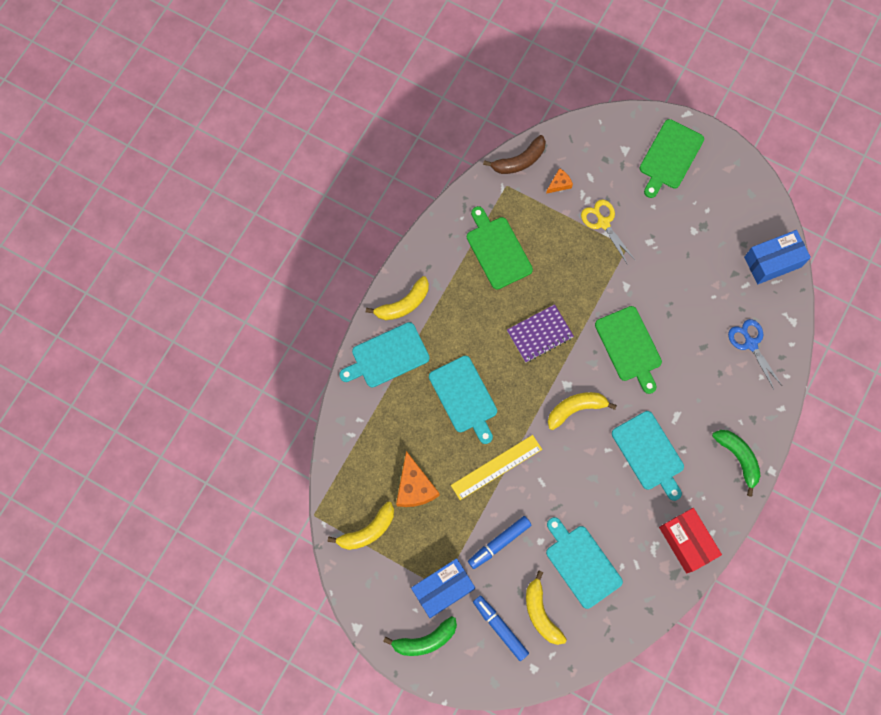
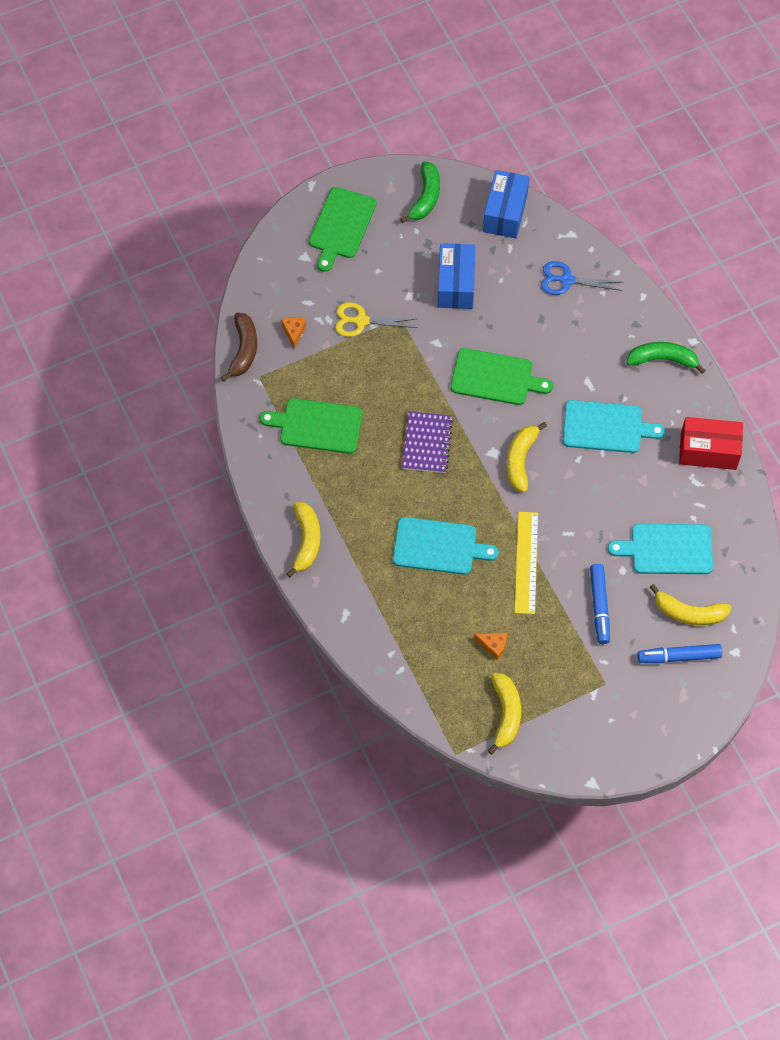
camera: 55 degrees left, 10 degrees down
turquoise cutting board [339,322,430,387] -> none
green banana [383,616,457,656] -> green banana moved to [400,161,440,223]
orange cheese [396,451,439,507] -> orange cheese [474,633,507,660], size x0.53
blue box [411,558,475,618] -> blue box moved to [438,243,475,309]
green cutting board [640,119,704,198] -> green cutting board turned 45 degrees clockwise [309,187,377,272]

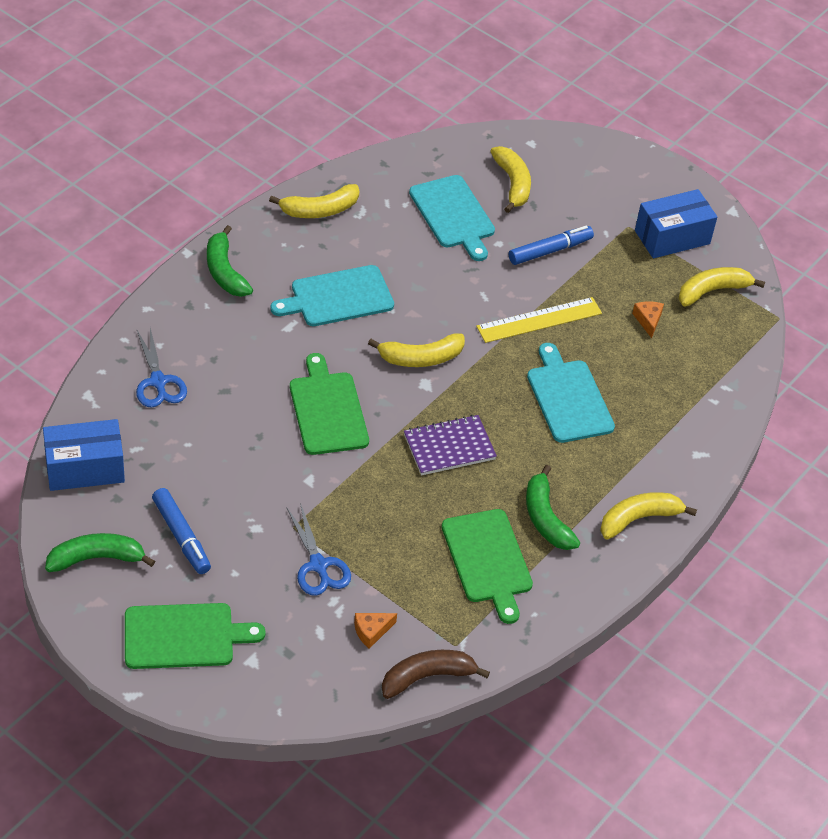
camera: 120 degrees left, 15 degrees down
yellow scissors [335,302,418,337] -> blue scissors [286,503,351,596]
blue box [438,243,475,309] -> blue box moved to [635,189,717,259]
turquoise cutting board [563,400,666,453] -> turquoise cutting board turned 90 degrees counterclockwise [270,265,394,326]
blue marker [638,644,722,663] -> blue marker moved to [152,488,211,574]
red box [679,417,743,470] -> yellow banana [269,184,359,218]
none -> green banana [526,465,580,550]

